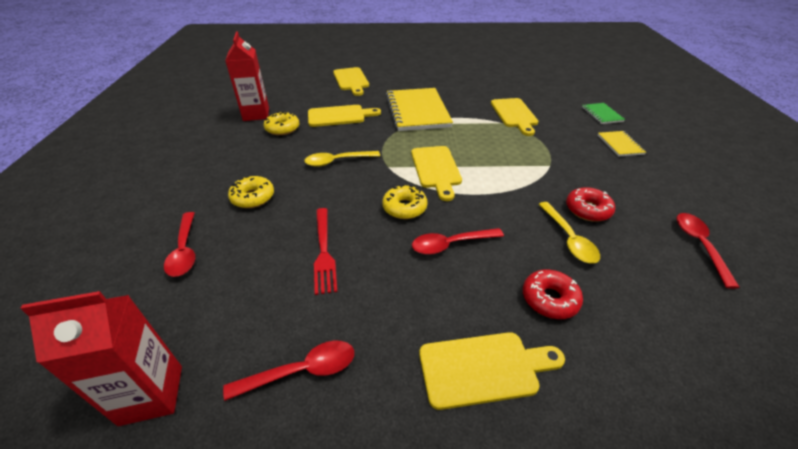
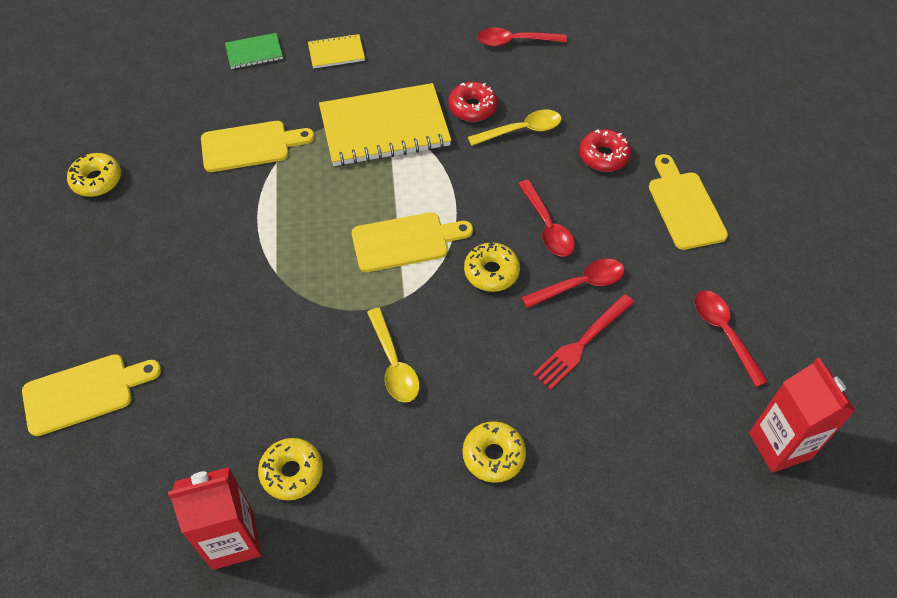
camera: 95 degrees left, 15 degrees up
red spoon [164,212,195,277] -> red spoon moved to [521,259,624,308]
yellow cutting board [308,105,381,127] -> none
red fork [314,208,337,295] -> red fork turned 150 degrees clockwise [533,294,635,390]
yellow notebook [386,88,453,131] -> yellow notebook moved to [319,83,451,166]
none -> yellow donut [67,153,121,197]

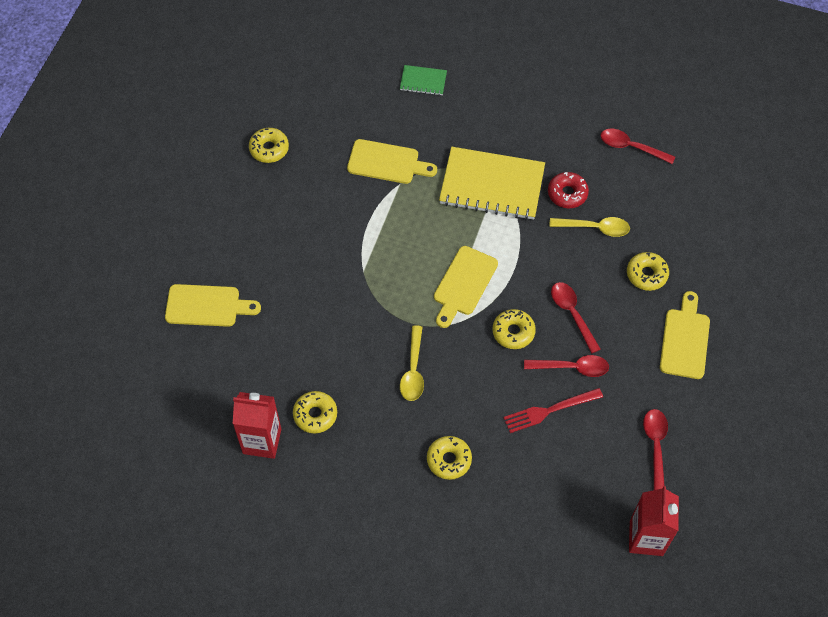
camera: 25 degrees right, 5 degrees up
yellow notebook [308,34,365,69] -> none
yellow cutting board [352,212,473,272] -> yellow cutting board turned 105 degrees clockwise [434,246,498,328]
red spoon [518,180,575,257] -> red spoon turned 150 degrees clockwise [551,282,600,353]
red donut [580,129,631,172] -> yellow donut [627,252,669,291]

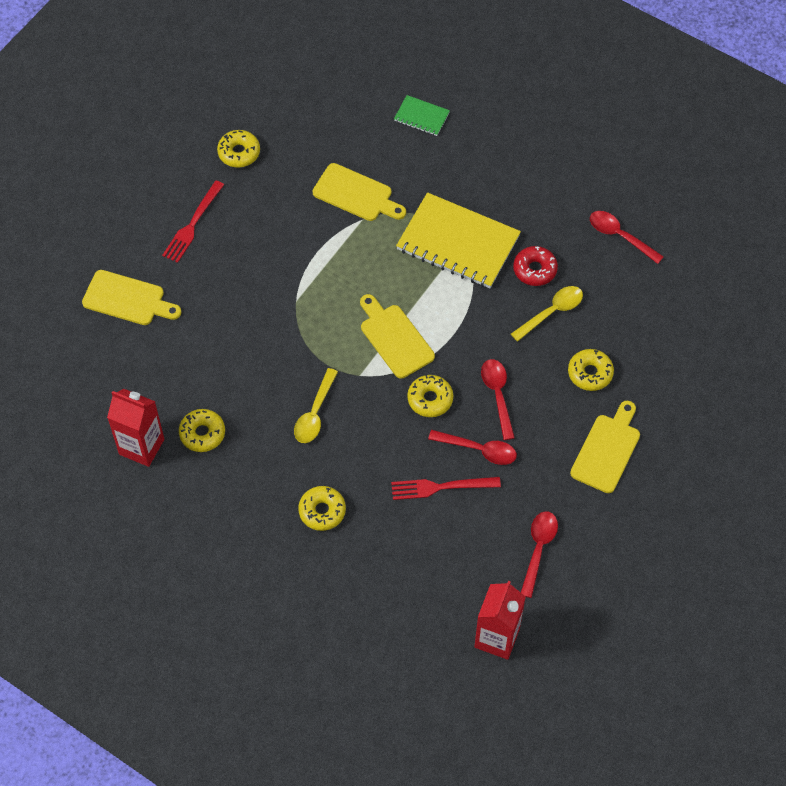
camera: 15 degrees right, 0 degrees up
yellow cutting board [434,246,498,328] -> yellow cutting board turned 105 degrees clockwise [360,294,435,378]
yellow spoon [549,217,630,237] -> yellow spoon turned 60 degrees counterclockwise [511,286,583,342]
none -> red fork [162,181,224,263]

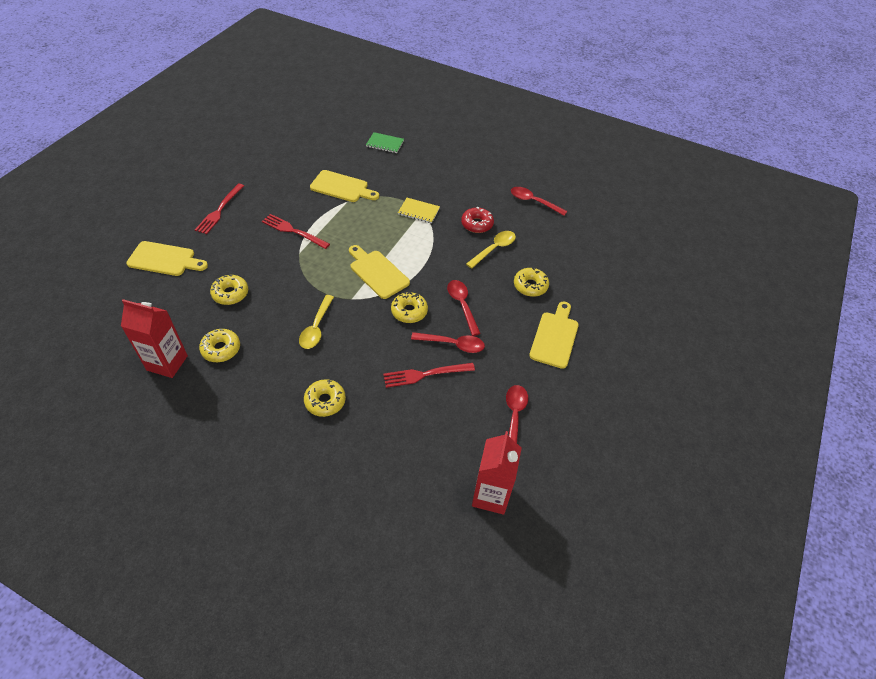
camera: 10 degrees left, 10 degrees down
yellow donut [217,130,260,168] -> yellow donut moved to [210,275,248,305]
yellow notebook [396,192,521,288] -> yellow notebook [398,198,440,224], size x0.47
none -> red fork [262,214,330,249]

